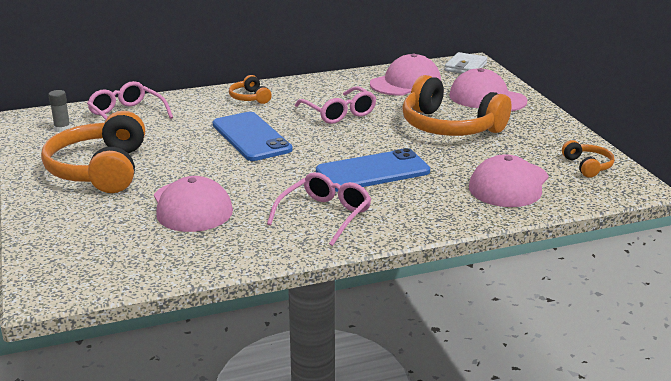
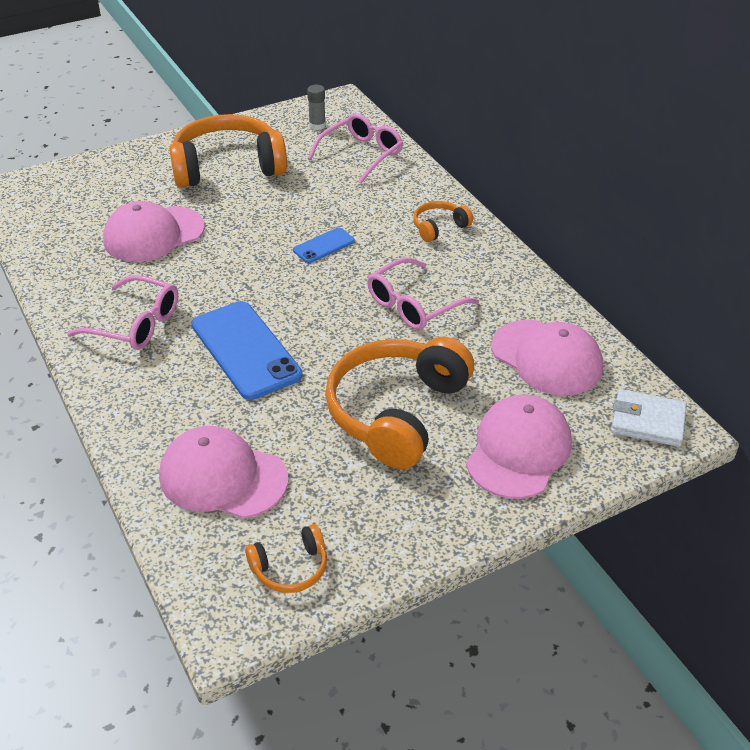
camera: 80 degrees right, 15 degrees up
blue phone [213,112,292,161] -> blue phone [293,228,355,263], size x0.50

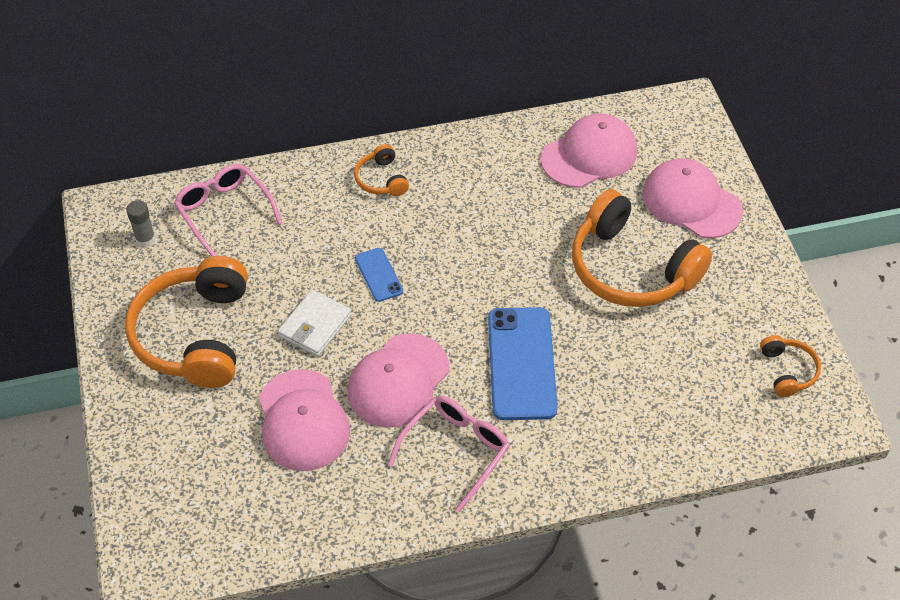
camera: 75 degrees left, 10 degrees up
pink cap [159,426,288,519] -> pink cap moved to [348,333,449,428]
blue phone [192,301,302,400] -> blue phone turned 75 degrees counterclockwise [488,307,558,420]
pink glasses [367,257,479,330] -> none
white wallet [611,389,687,447] -> white wallet moved to [278,290,351,356]

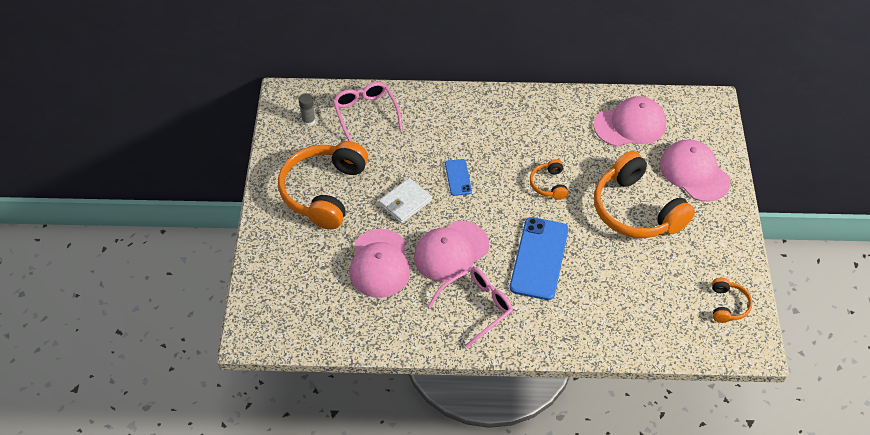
camera: 15 degrees right, 0 degrees up
orange headphones [354,144,409,196] -> orange headphones moved to [530,159,568,200]

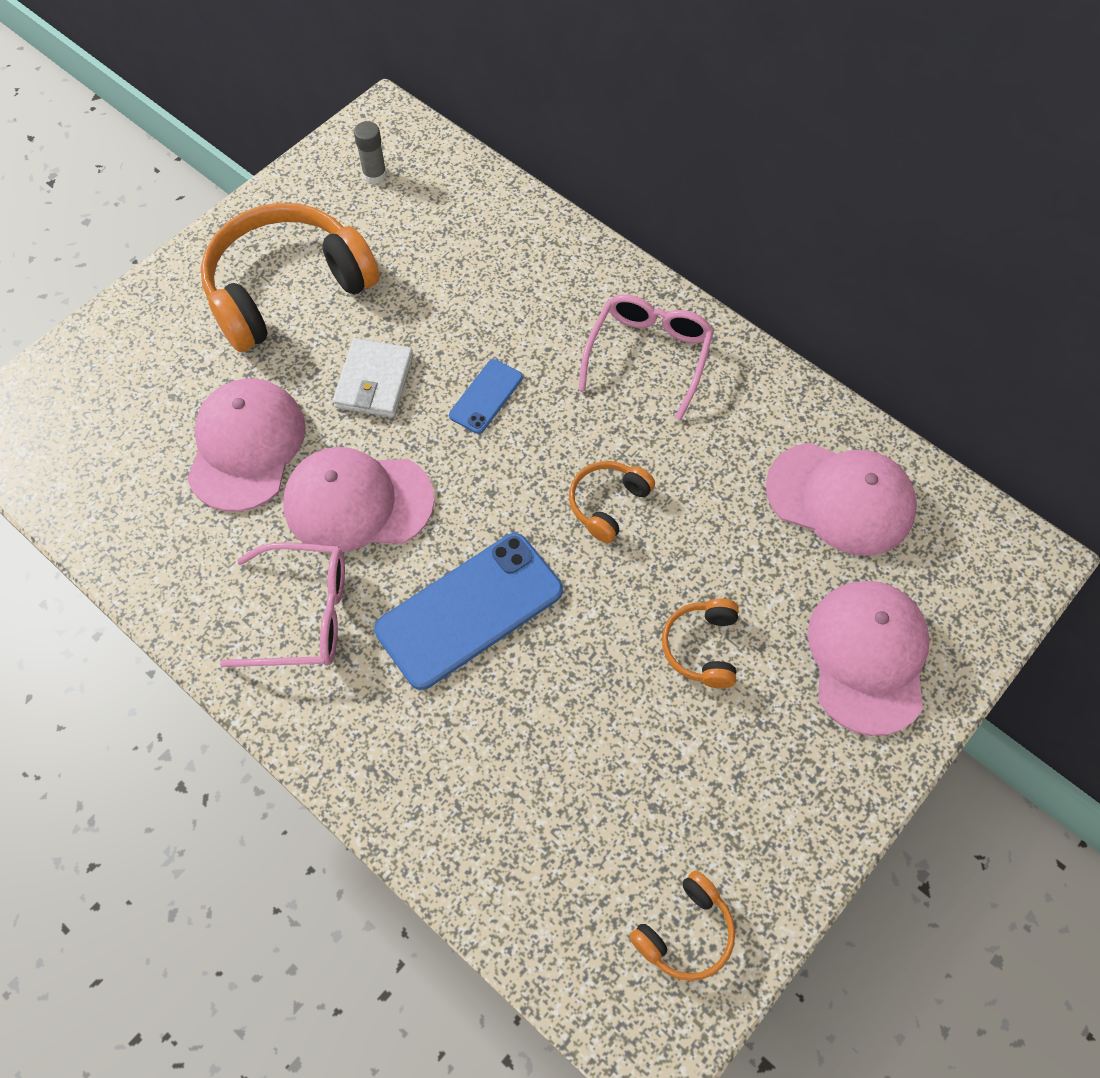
camera: 40 degrees right, 10 degrees up
pink glasses [333,82,402,142] -> pink glasses moved to [579,295,714,420]
pink cap [350,229,410,298] -> pink cap turned 150 degrees clockwise [187,378,306,512]
white wallet [379,178,432,223] -> white wallet turned 75 degrees counterclockwise [333,338,413,417]
orange headphones [594,151,695,238] -> orange headphones [662,598,739,689], size x0.46

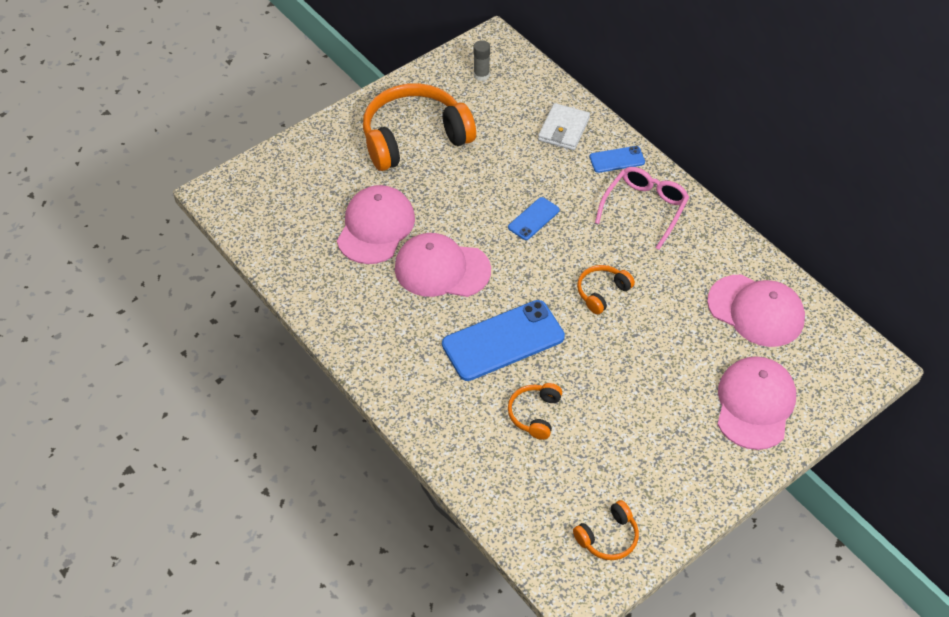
camera: 10 degrees right, 10 degrees down
pink glasses [220,542,345,667] -> none
white wallet [333,338,413,417] -> white wallet moved to [538,103,590,150]
orange headphones [662,598,739,689] -> orange headphones moved to [508,383,562,440]
none -> blue phone [590,146,645,173]

